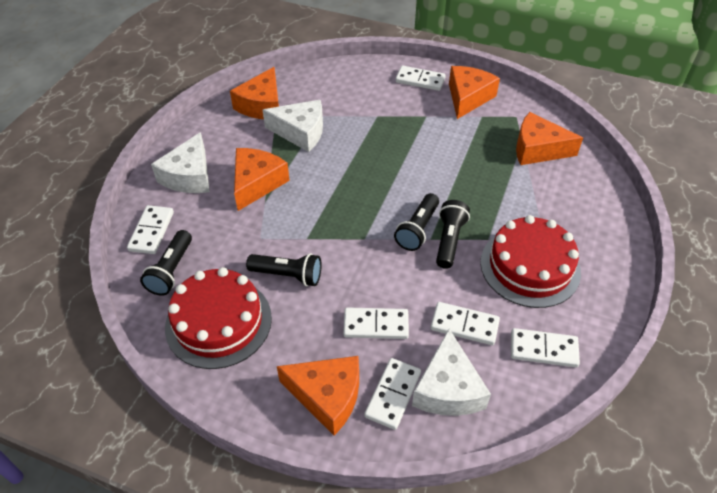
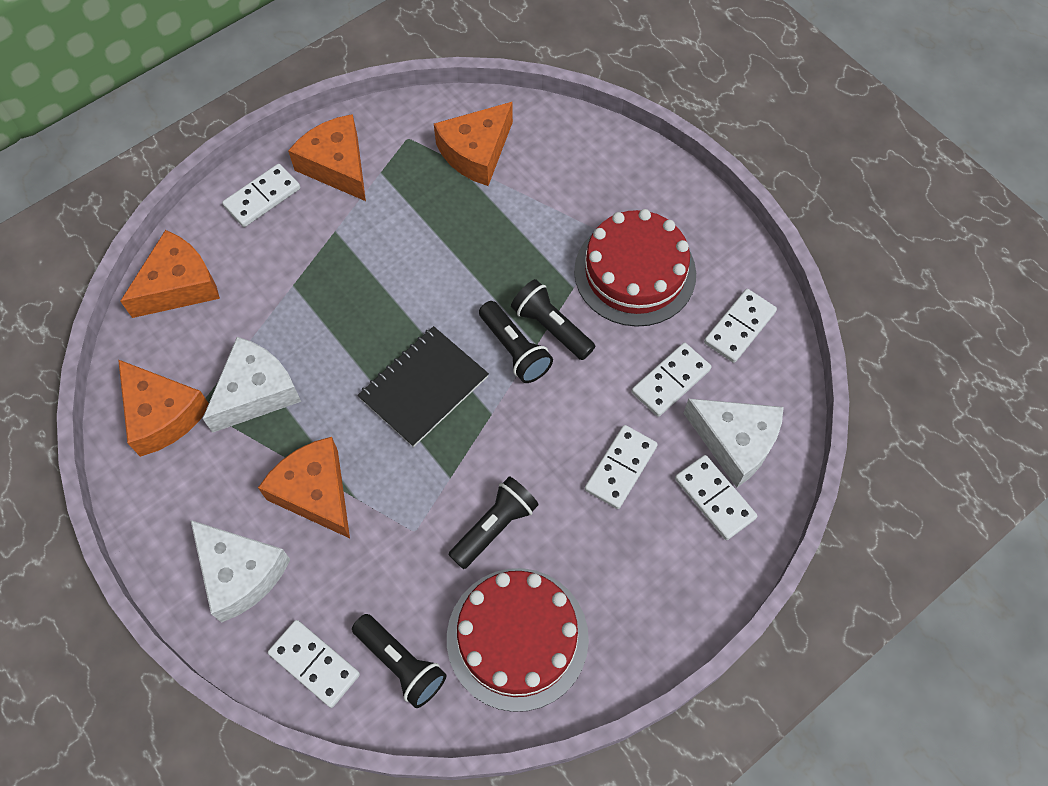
camera: 60 degrees left, 15 degrees up
orange cheese [277,356,359,436] -> orange cheese moved to [120,230,220,318]
none -> black notebook [358,326,489,447]

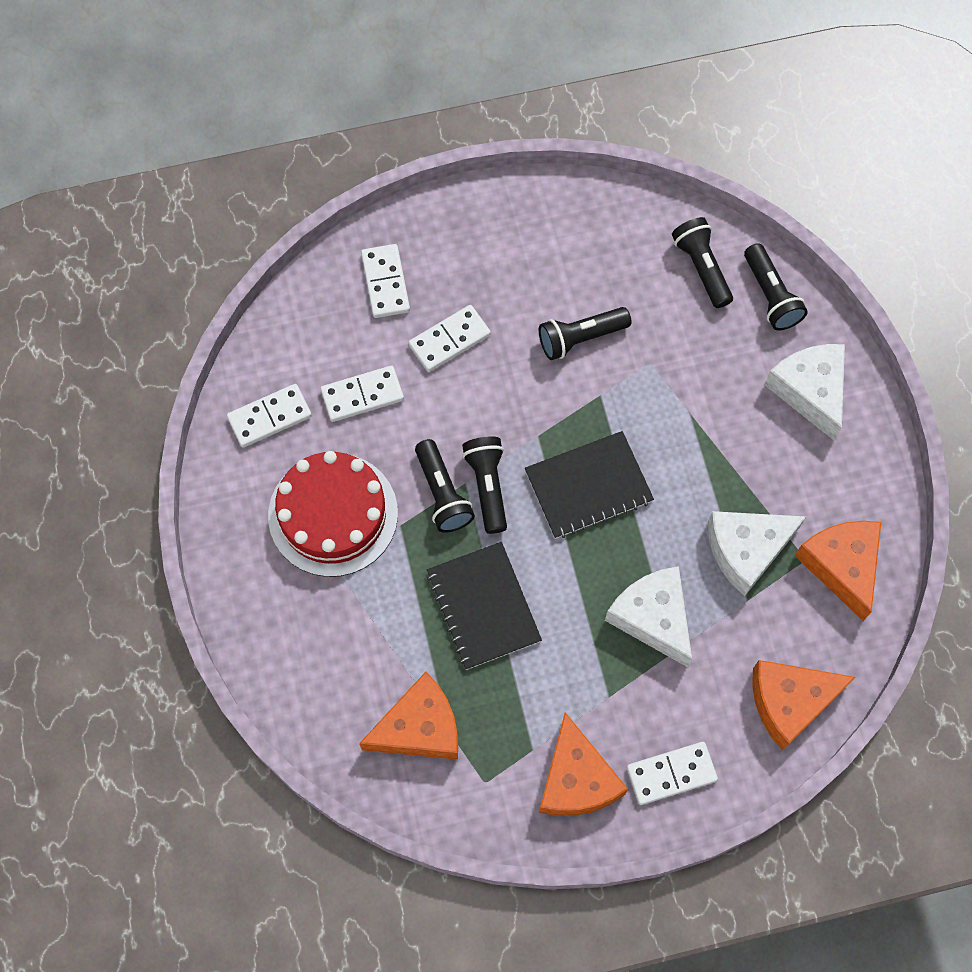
camera: 155 degrees left, 5 degrees up
orange cheese [258,437,350,538] -> none
white domino [268,620,360,708] -> black flashlight [744,243,808,330]
red cake [447,568,589,712] -> none
white cheese [684,398,784,488] -> white cheese moved to [605,566,692,667]
none -> black notebook [427,542,542,670]

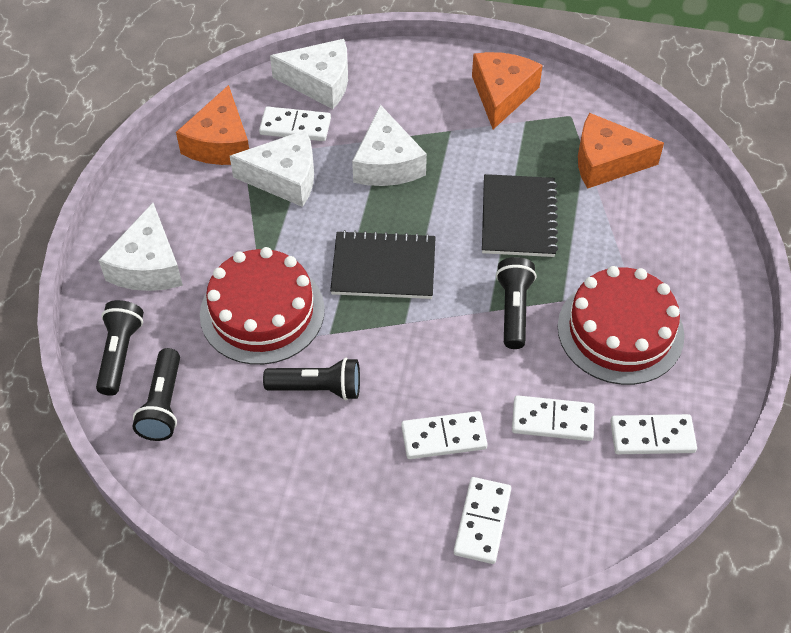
camera: 155 degrees left, 15 degrees down
black flashlight [462,437,507,534] -> none
white domino [627,742,718,805] -> white domino moved to [259,106,331,141]
orange cheese [752,660,855,751] -> white cheese [270,39,348,109]
none -> red cake [200,247,325,365]

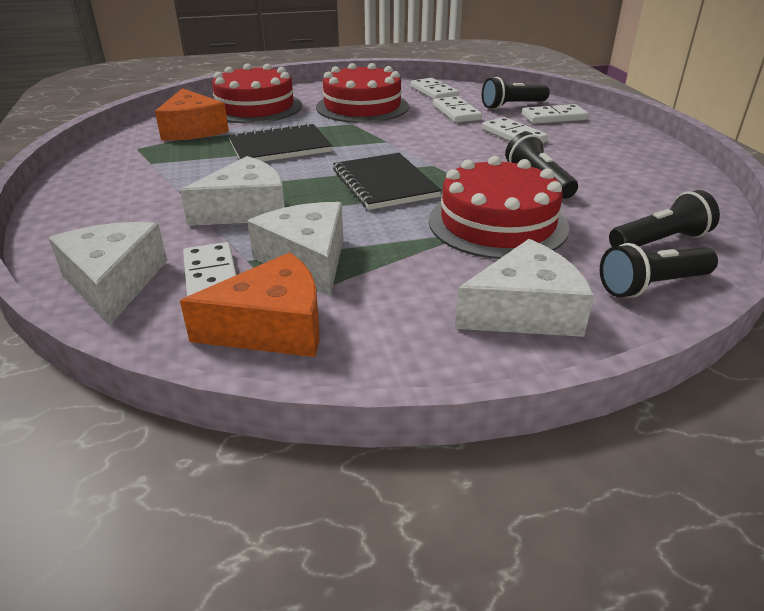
camera: 115 degrees left, 20 degrees down
orange cheese [472,52,543,129] -> none
black flashlight [496,257,536,349] -> black flashlight moved to [482,77,550,109]
none -> red cake [212,64,302,123]

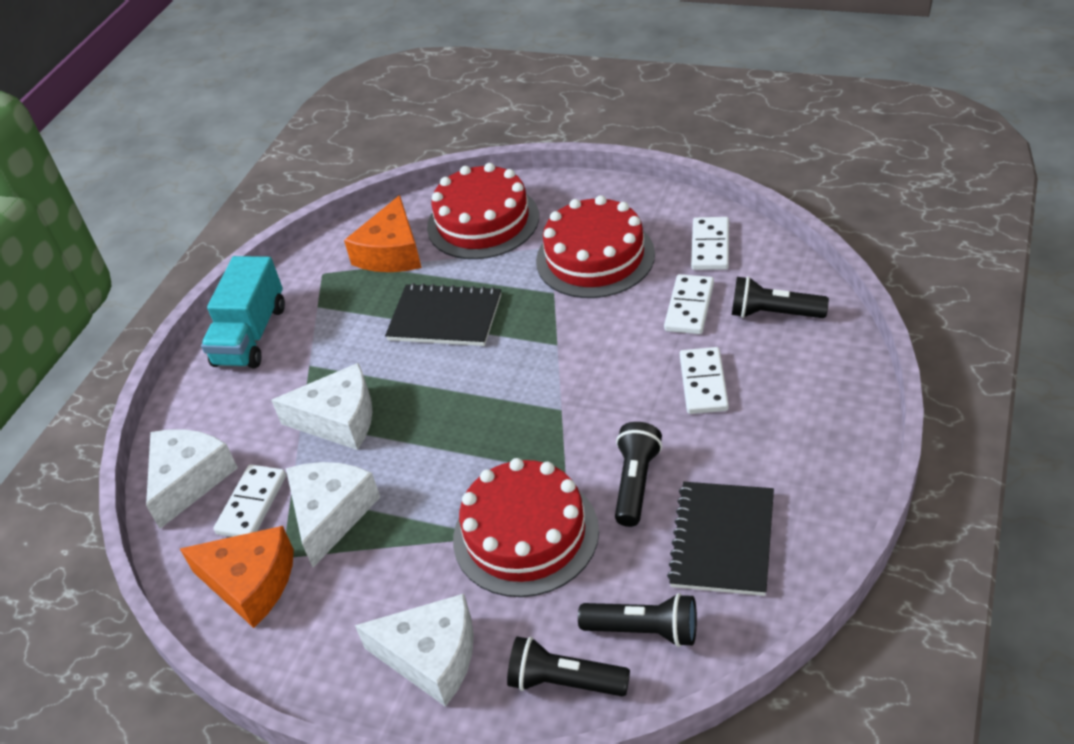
camera: 40 degrees right, 10 degrees up
black notebook [333,153,442,210] -> black notebook moved to [667,482,774,596]
white domino [522,104,589,124] -> none
none -> turquoise truck [201,256,285,369]

